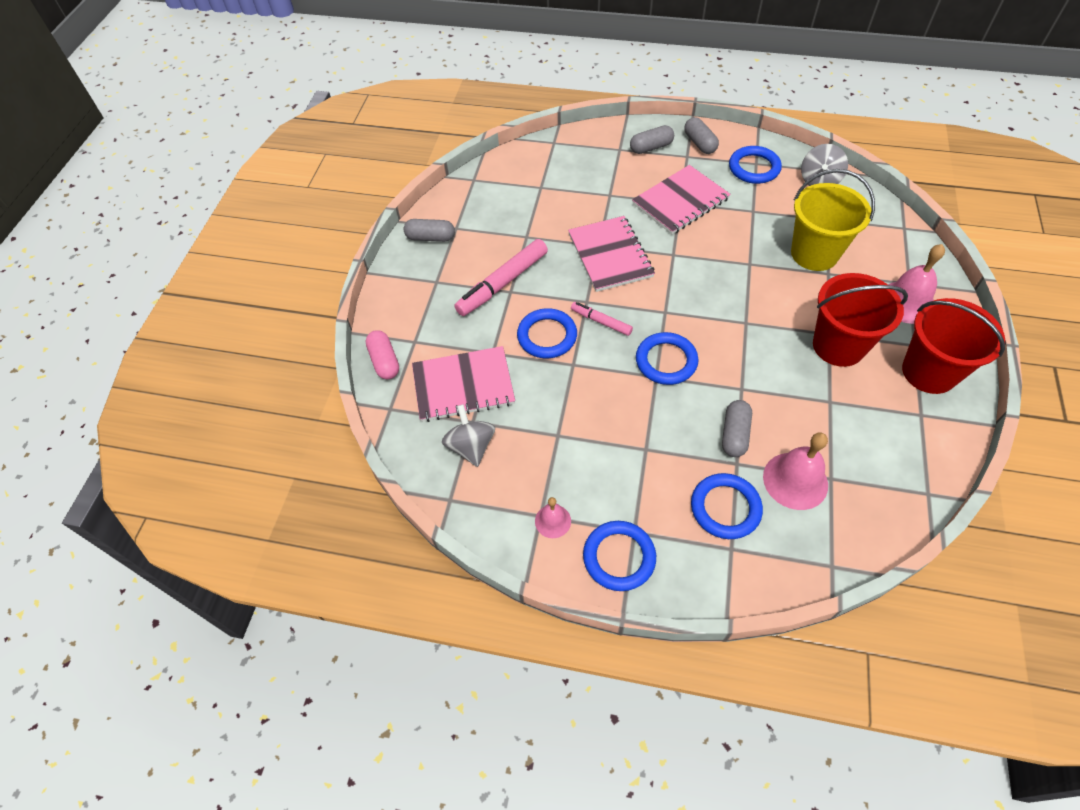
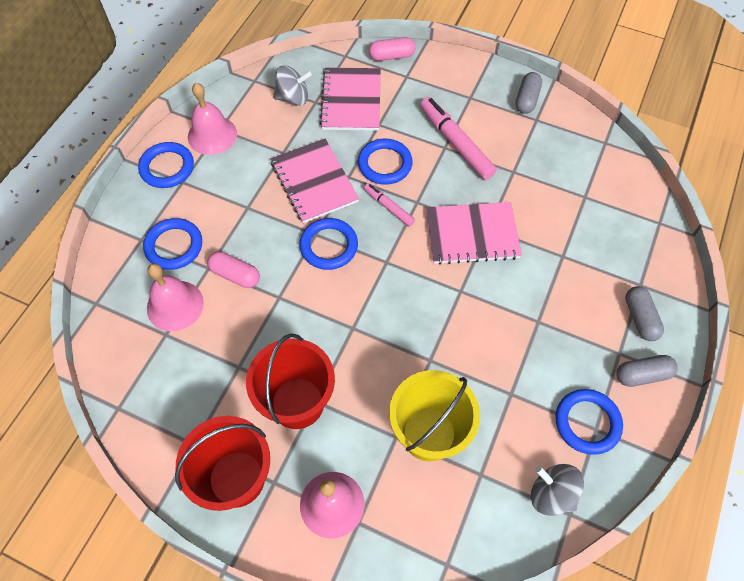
camera: 100 degrees right, 5 degrees up
pink bell [535,497,571,538] -> pink bell [188,83,237,155], size x1.79
pink marker [571,302,633,336] -> pink marker turned 90 degrees counterclockwise [364,183,415,227]
pink notebook [632,165,731,235] -> pink notebook moved to [271,138,359,223]
grey capsule [722,400,752,457] -> pink capsule [207,251,260,288]

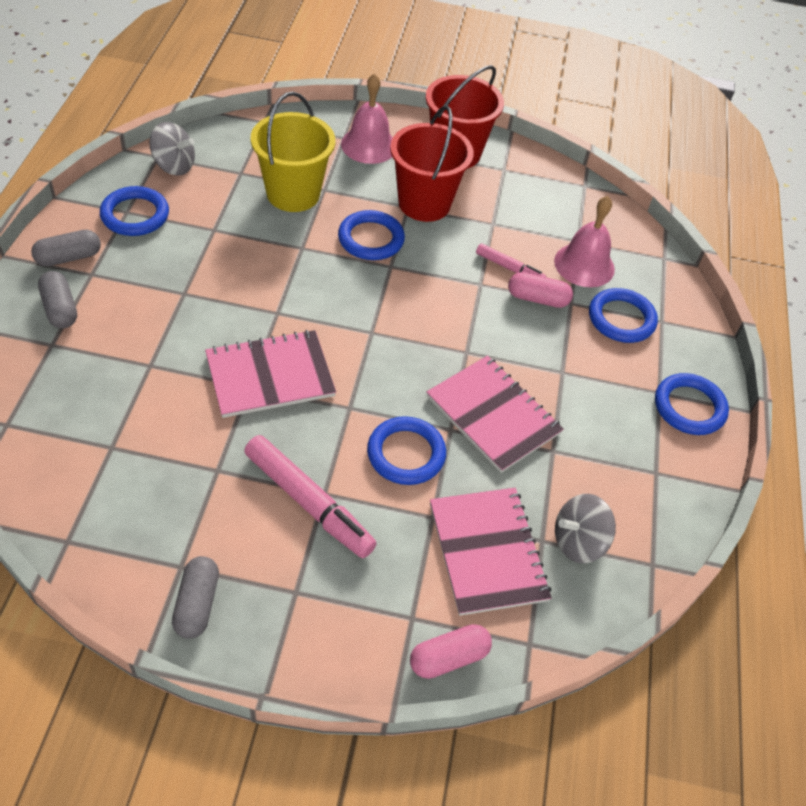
camera: 160 degrees right, 10 degrees down
pink bell [188,83,237,155] -> none
blue ring [299,218,358,270] -> blue ring moved to [338,210,405,260]
pink marker [364,183,415,227] -> pink marker moved to [476,243,546,277]

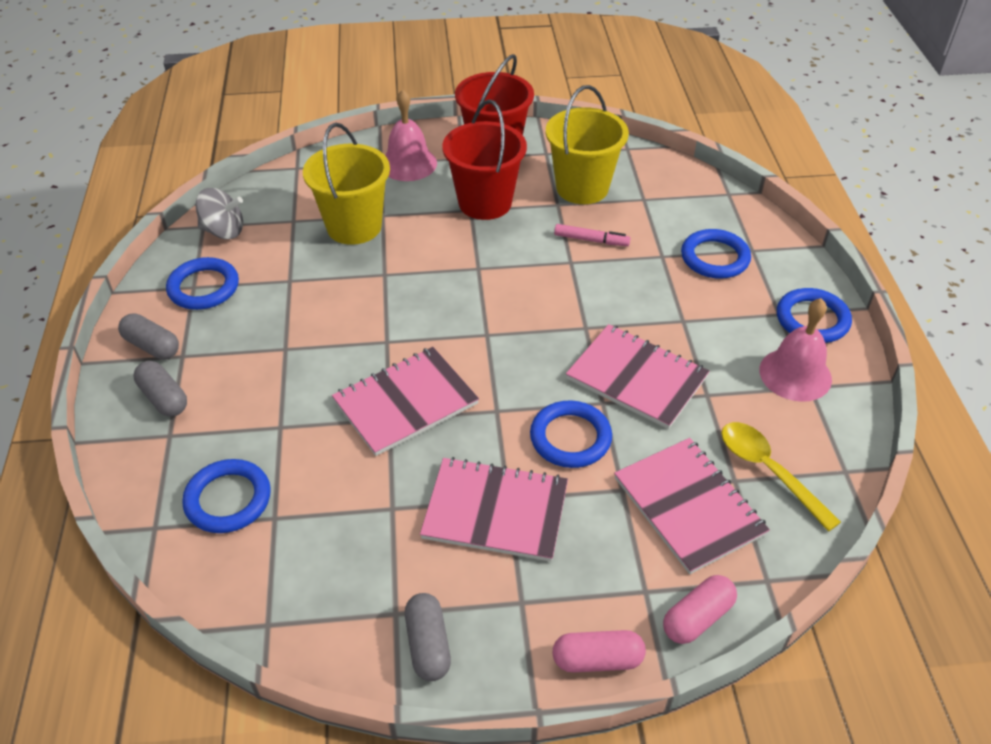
camera: 10 degrees left, 5 degrees down
grey capsule [31,230,101,266] -> grey capsule turned 75 degrees clockwise [118,313,179,359]
pink marker [244,435,377,558] -> pink notebook [420,457,568,562]
blue ring [338,210,405,260] -> blue ring moved to [182,459,271,533]
pink capsule [508,272,573,308] -> pink capsule moved to [553,630,646,673]
pink bell [554,196,615,287] -> pink bell moved to [759,298,832,402]
grey spinning top [555,494,616,563] -> yellow spoon [722,422,841,532]
none -> yellow bucket [546,85,629,204]

